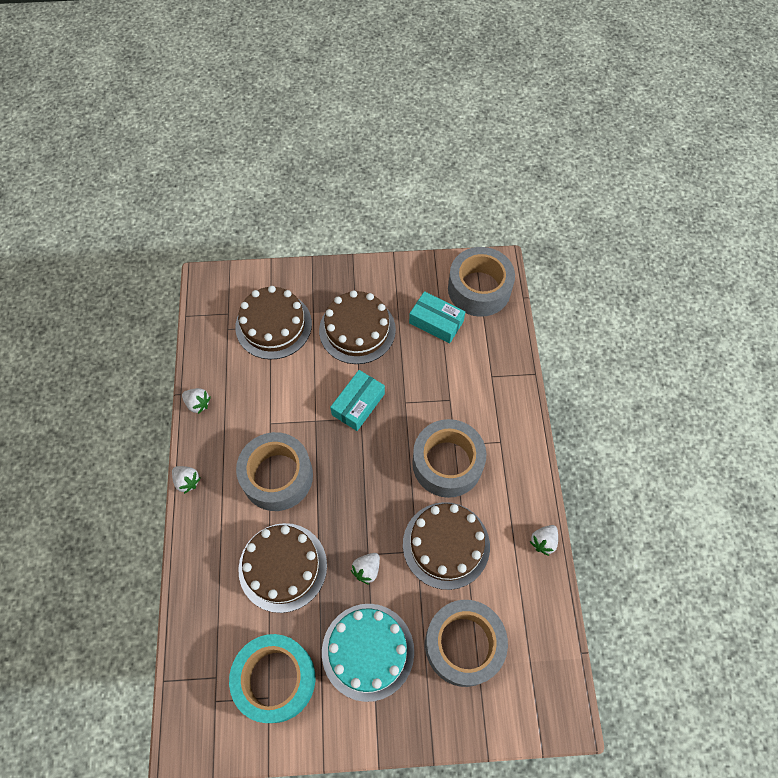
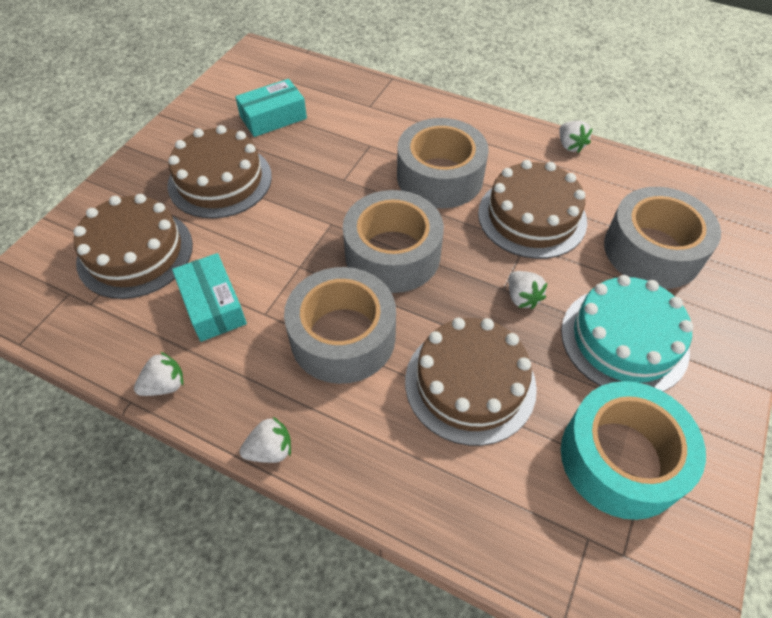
camera: 60 degrees left, 10 degrees down
turquoise box [330,370,385,431] -> turquoise box moved to [172,253,247,342]
grey tape [448,247,515,317] -> grey tape moved to [343,190,444,293]

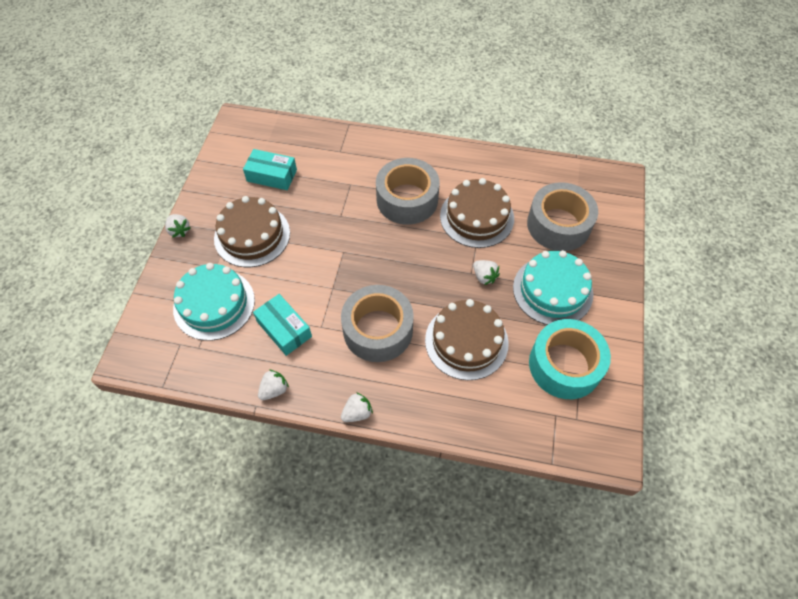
camera: 15 degrees left, 5 degrees up
brown cake [73,194,193,299] -> turquoise cake [173,263,255,341]
turquoise box [235,79,307,137] -> turquoise box turned 60 degrees clockwise [243,149,297,190]
grey tape [343,190,444,293] -> none
white strawberry [559,121,593,153] -> white strawberry moved to [165,214,191,238]

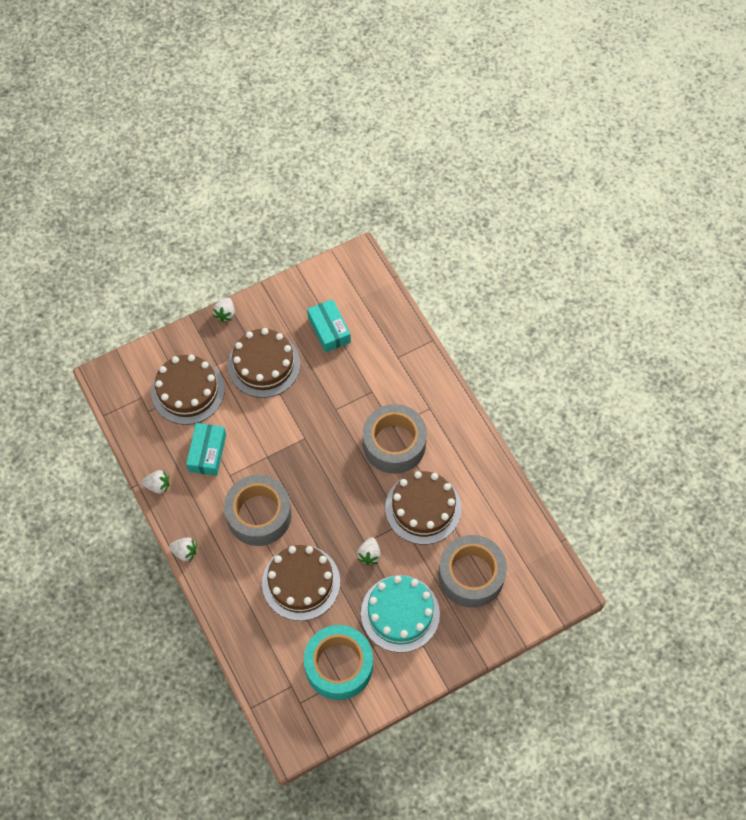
camera: 50 degrees right, 5 degrees up
turquoise cake [173,263,255,341] -> brown cake [151,355,225,425]

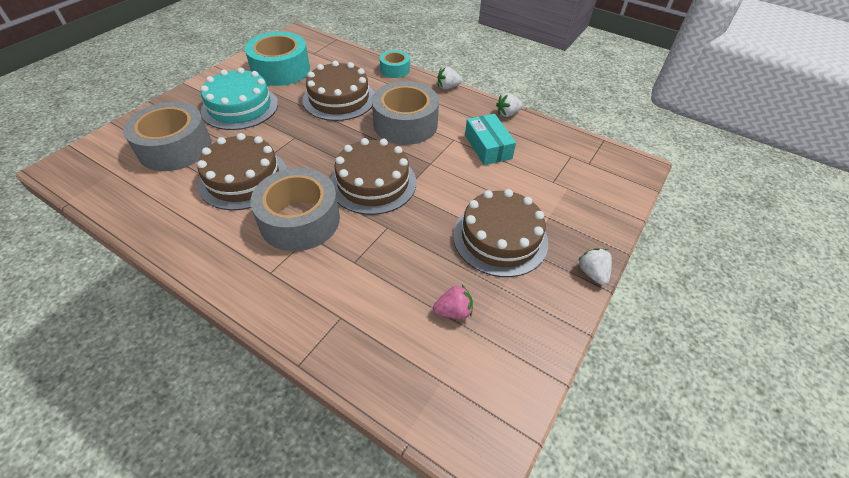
camera: 150 degrees right, 15 degrees down
brown cake [151,355,225,425] -> brown cake moved to [330,138,416,215]
turquoise box [307,299,351,353] -> pink strawberry [433,285,473,319]
white strawberry [357,537,381,565] -> none
none -> turquoise tape [380,50,410,78]

